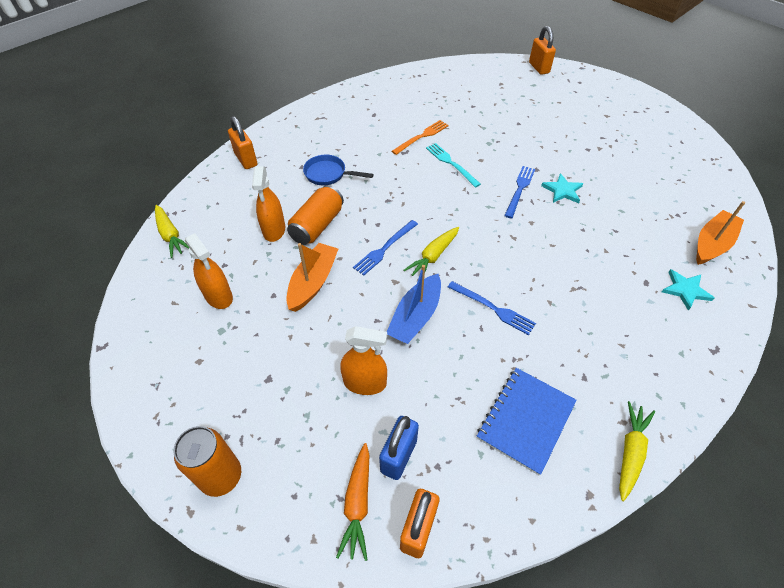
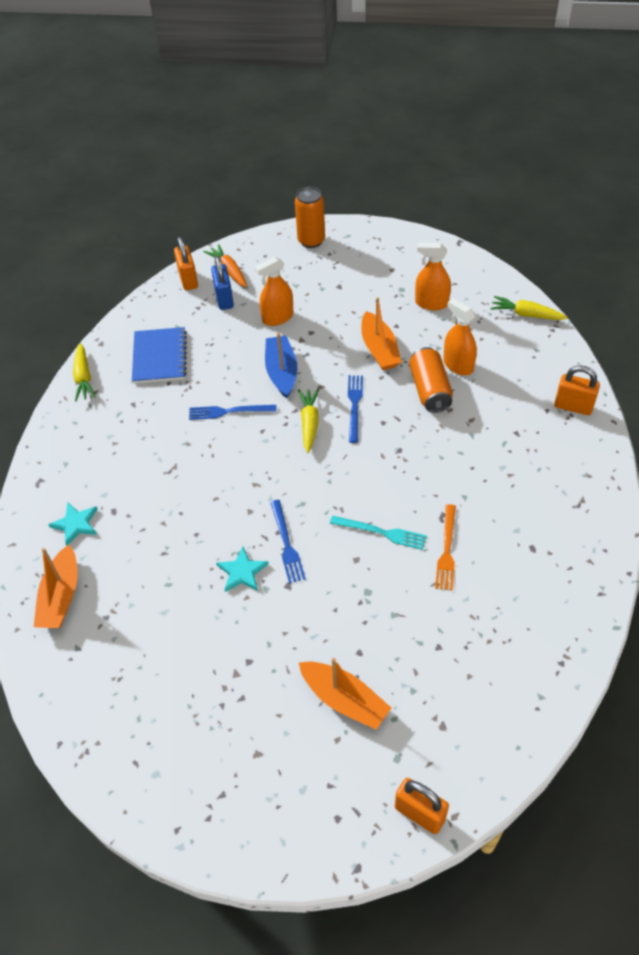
camera: 145 degrees right, 0 degrees up
blue pan [303,155,374,185] -> none
none -> orange boat [299,658,391,730]

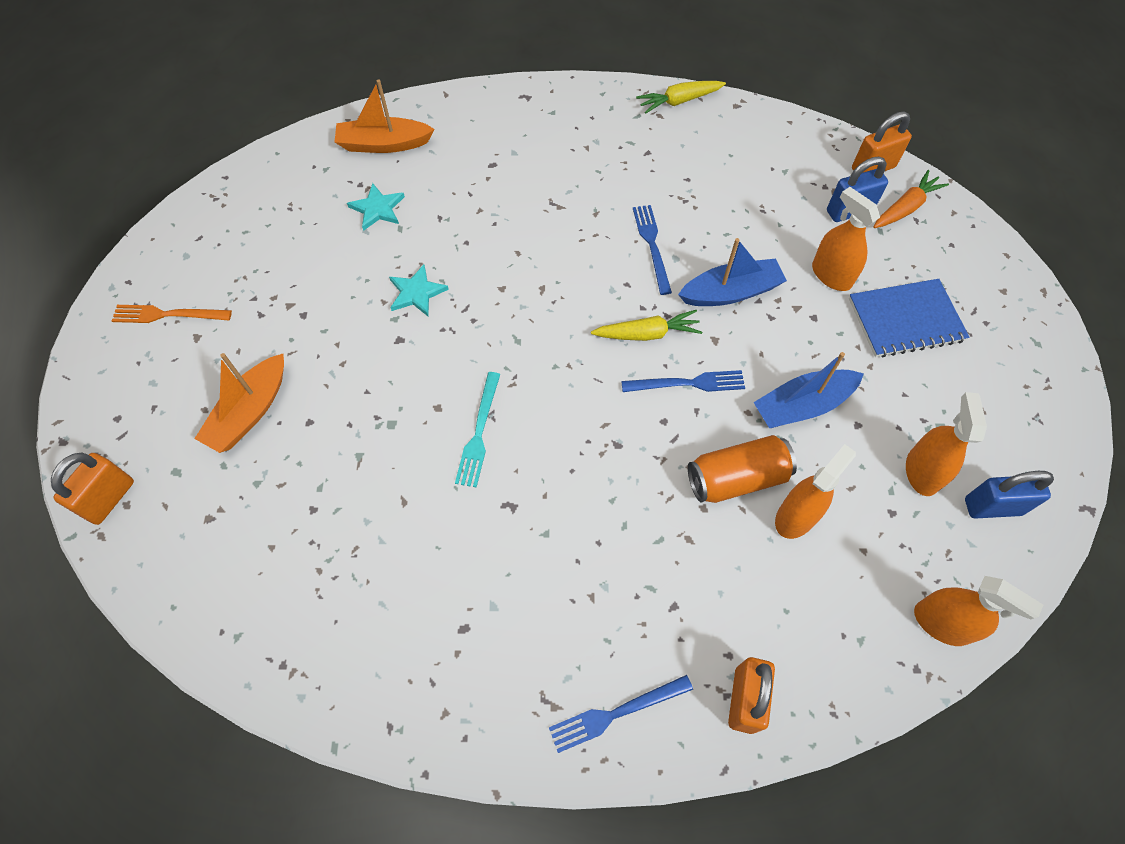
camera: 80 degrees right, 10 degrees up
turquoise star [49,503,98,546] -> turquoise star moved to [347,183,405,231]
blue notebook [132,327,187,384] -> blue notebook moved to [849,279,970,358]
blue fork [270,500,306,583] -> blue fork moved to [549,675,693,753]
orange can [295,187,325,248] -> none
orange boat [361,297,401,370] -> blue boat [753,352,864,428]
orange fork [435,504,456,590] -> orange fork moved to [112,305,232,323]
yellow carrot [490,296,568,320] -> orange spray bottle [914,576,1043,646]
none -> blue padlock [965,471,1054,519]

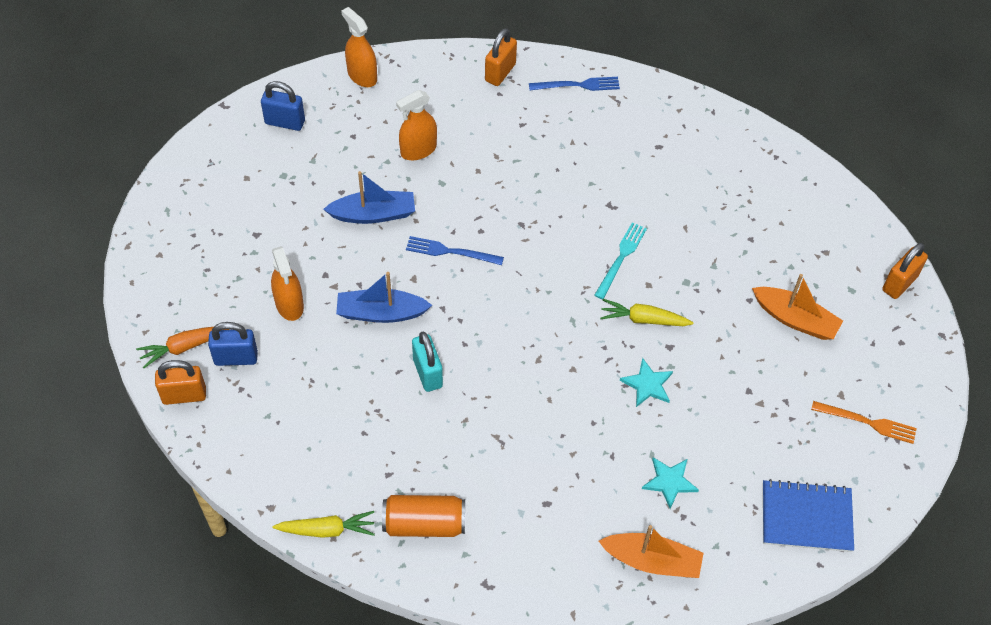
camera: 165 degrees left, 5 degrees down
orange boat [194,353,284,453] -> orange boat turned 75 degrees clockwise [752,274,843,340]
yellow carrot [591,310,702,341] -> yellow carrot moved to [600,299,694,326]
blue fork [633,205,672,295] -> turquoise padlock [412,332,443,392]
orange can [688,435,797,503] -> orange can moved to [382,495,465,537]
blue notebook [849,279,970,358] -> blue notebook moved to [763,479,854,552]
orange spray bottle [906,392,987,496] -> none

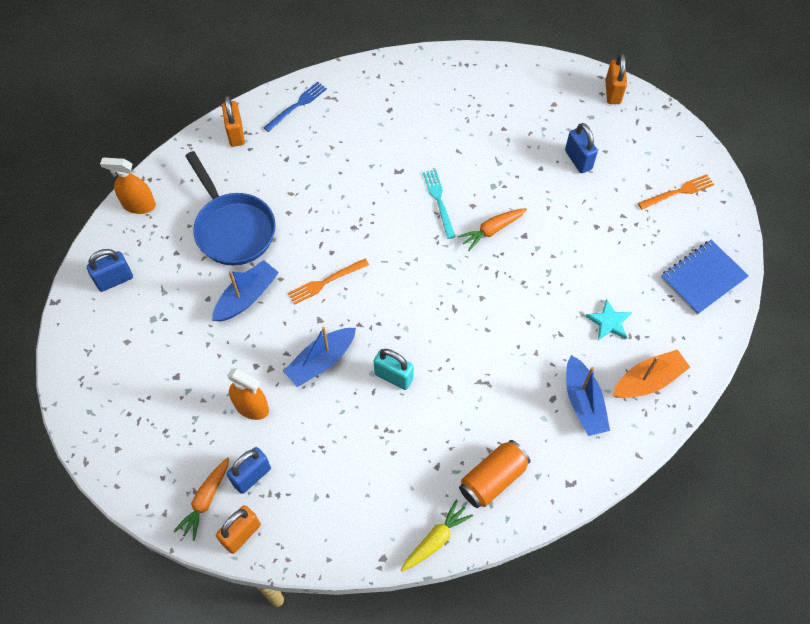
camera: 40 degrees left, 5 degrees up
orange spray bottle [396,90,437,160] -> blue pan [185,151,276,266]
blue fork [406,236,504,265] -> orange fork [288,258,369,305]
yellow carrot [600,299,694,326] -> orange carrot [458,208,527,251]
turquoise star [620,358,673,407] -> none
orange boat [752,274,843,340] -> blue padlock [565,123,598,173]
none -> blue boat [566,355,610,436]

